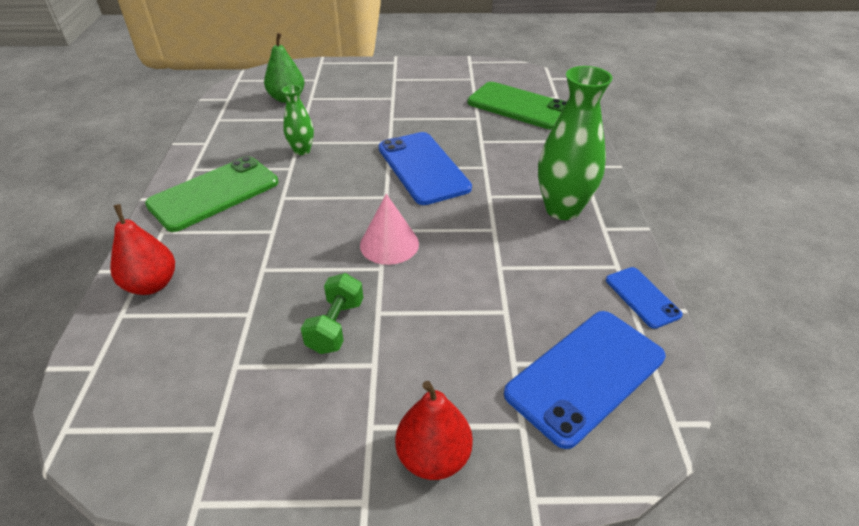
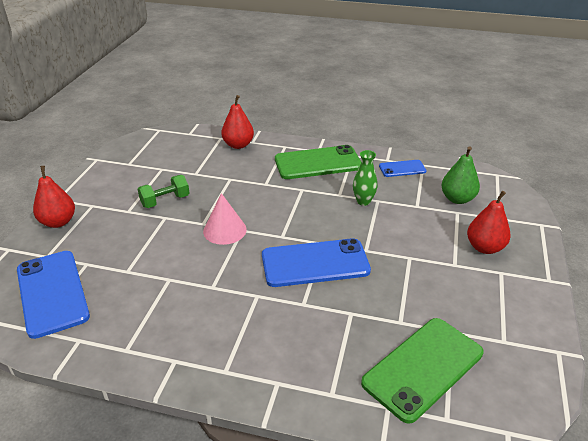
camera: 105 degrees right, 5 degrees down
green phone [145,156,278,232] -> green phone turned 75 degrees counterclockwise [275,145,361,179]
green dumbbell [301,273,363,354] -> green dumbbell turned 60 degrees counterclockwise [138,175,189,208]
green vase [538,66,613,220] -> none
blue phone [606,267,683,329] -> blue phone moved to [379,160,427,177]
none -> red pear [467,191,511,254]

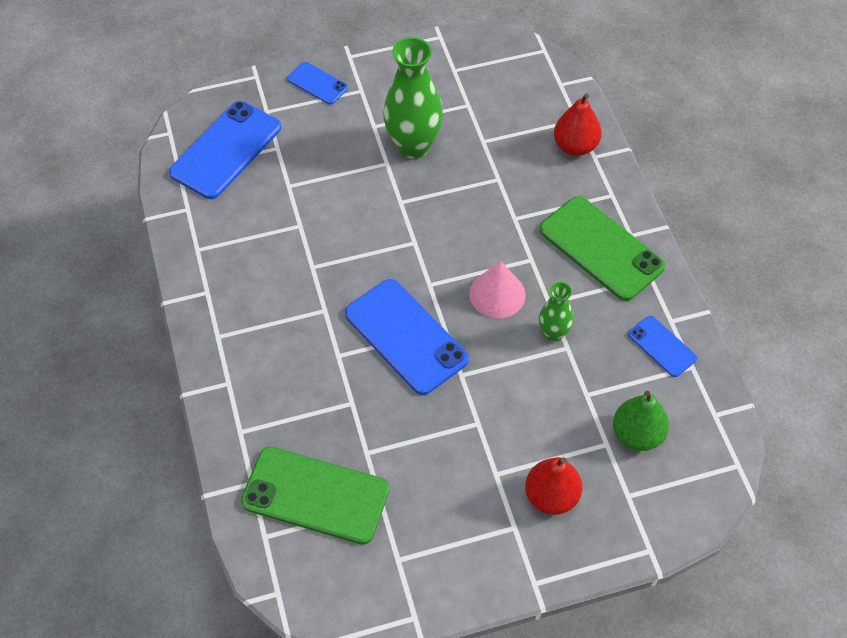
camera: 60 degrees right, 20 degrees up
red pear [33,166,75,228] -> blue phone [287,62,348,105]
green dumbbell [138,175,189,208] -> green vase [383,37,443,159]
pink cone [203,193,247,245] -> pink cone moved to [469,261,526,318]

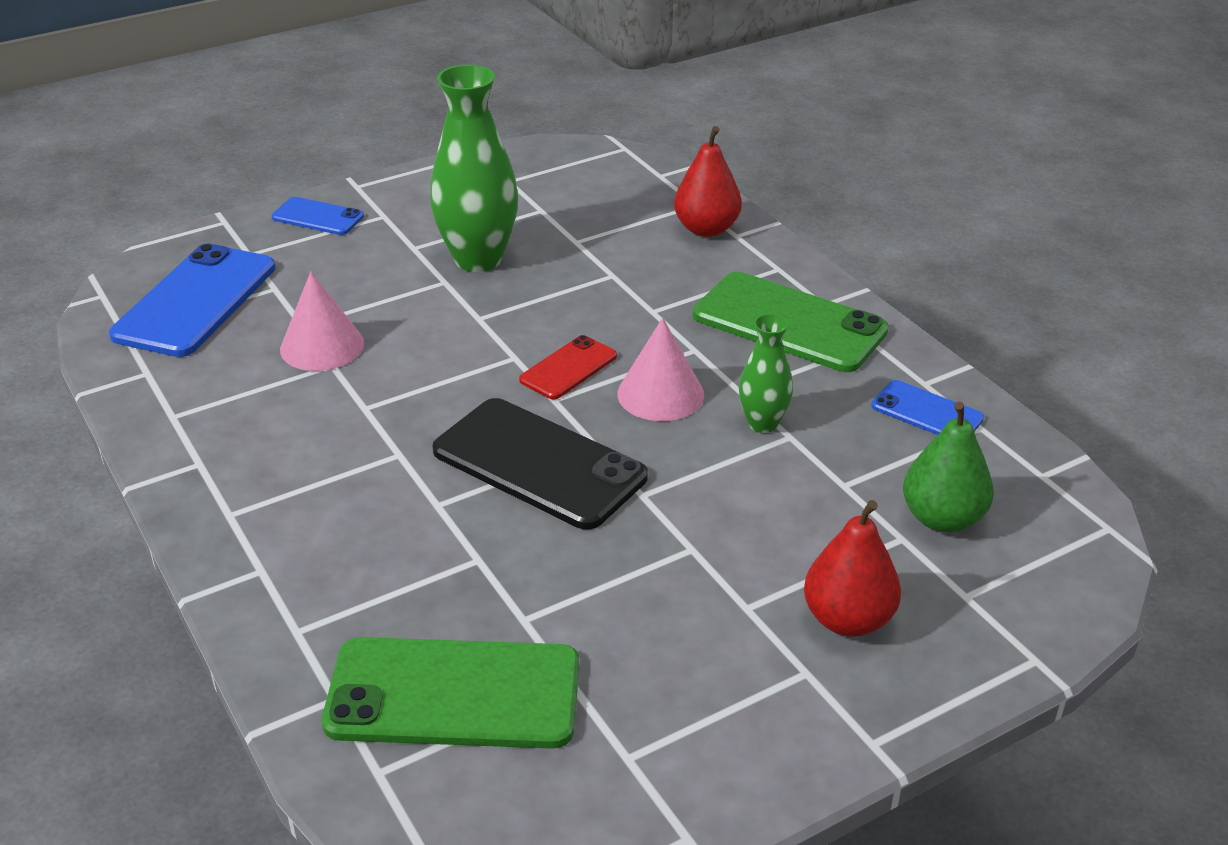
camera: 15 degrees left, 20 degrees down
blue phone [345,279,469,395] -> black phone [432,398,648,530]
none -> pink cone [280,272,364,371]
none -> red phone [519,335,617,399]

